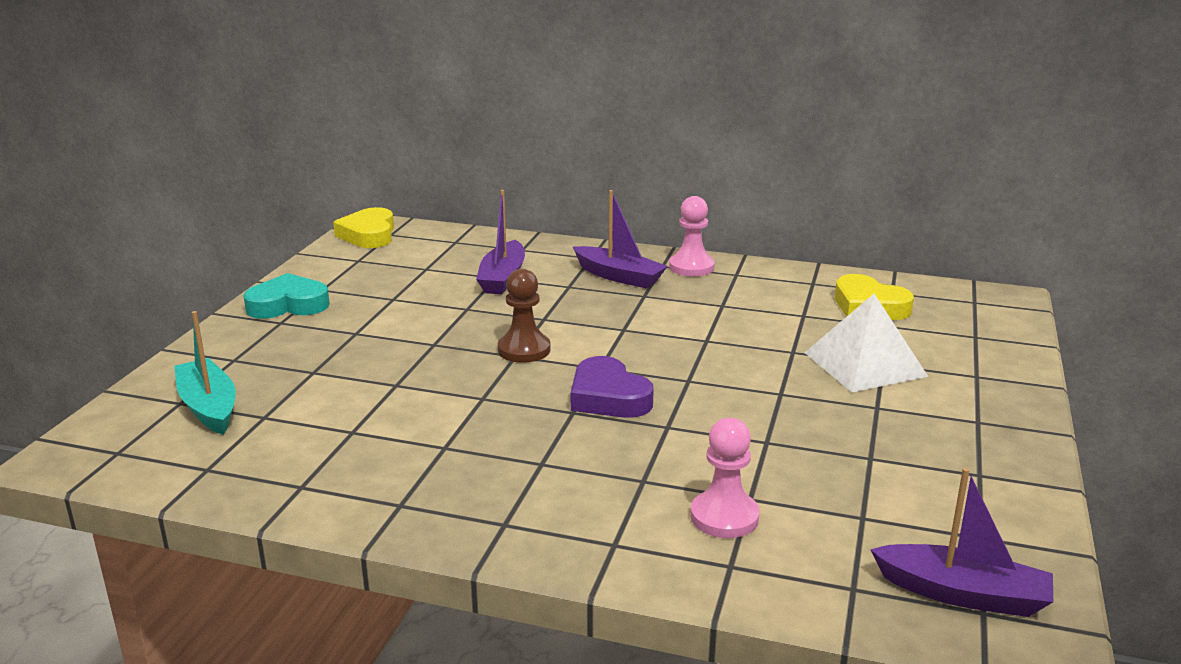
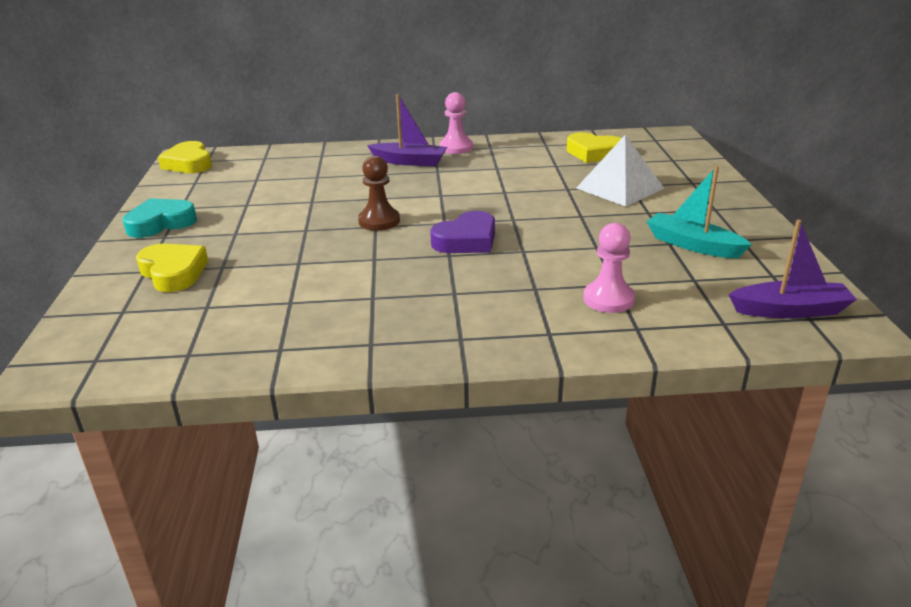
camera: 20 degrees left, 5 degrees up
turquoise boat [174,311,236,435] -> turquoise boat moved to [646,166,752,258]
purple boat [476,190,525,294] -> none
purple heart [571,356,654,418] -> purple heart turned 75 degrees counterclockwise [430,211,495,253]
none -> yellow heart [136,243,208,292]

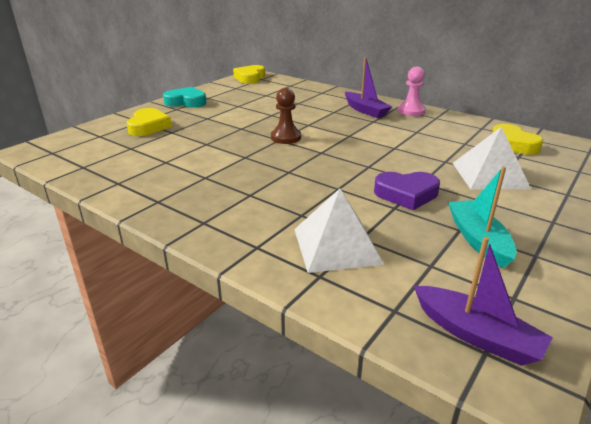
camera: 40 degrees right, 0 degrees up
purple heart [430,211,495,253] -> purple heart moved to [374,172,440,210]
pink pawn [583,223,635,313] -> white pyramid [294,189,384,273]

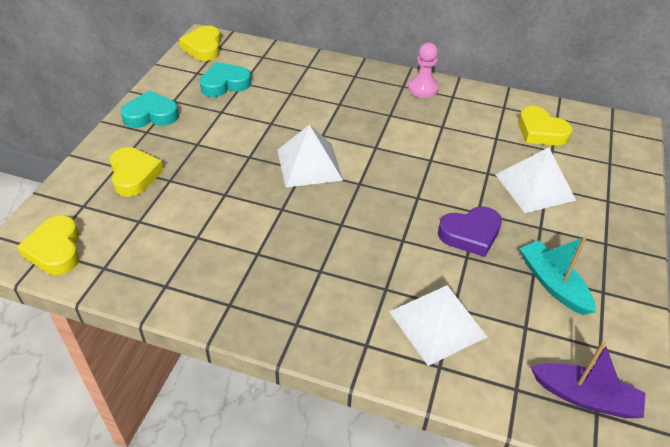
camera: 20 degrees left, 15 degrees up
brown pawn [271,88,301,144] -> white pyramid [277,125,343,188]
purple boat [345,57,392,118] -> none
none -> yellow heart [17,215,80,275]
none -> turquoise heart [199,62,251,97]

